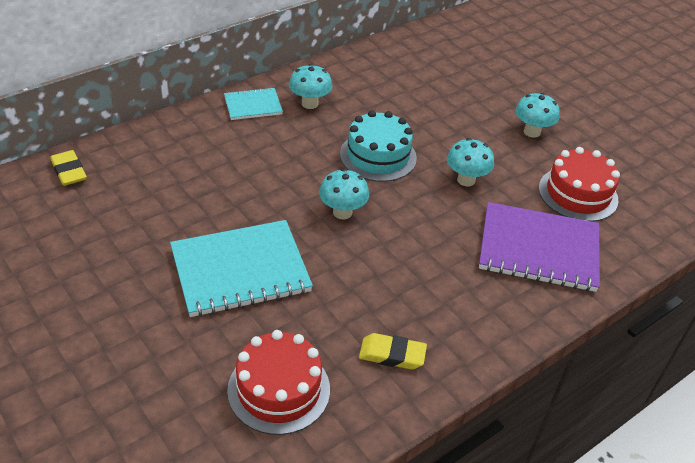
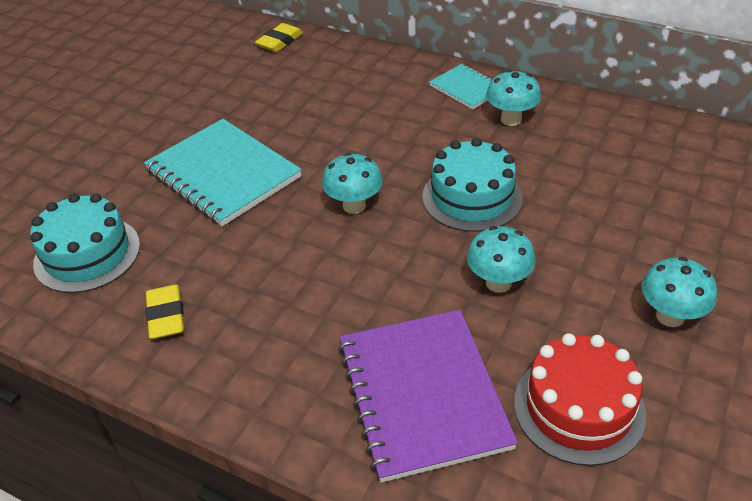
camera: 70 degrees right, 0 degrees up
red cake [227,330,330,435] -> turquoise cake [30,193,140,293]

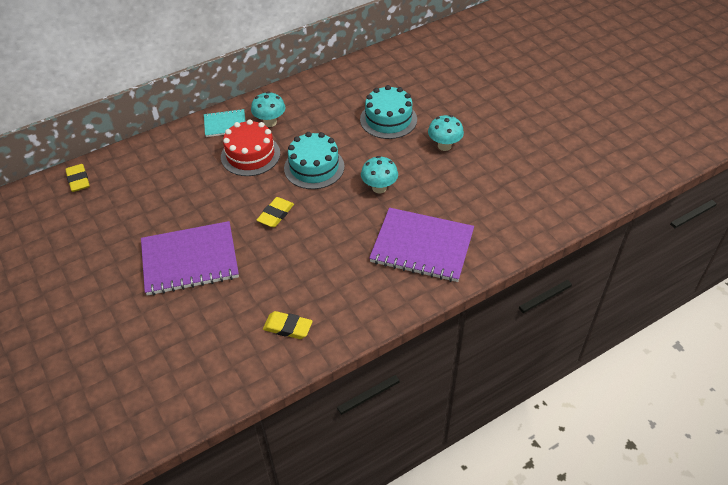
camera: 60 degrees left, 5 degrees up
turquoise cake [30,193,140,293] -> turquoise cake moved to [360,85,417,139]
turquoise notebook [144,119,302,226] -> purple notebook [141,221,239,296]
turquoise mushroom [322,153,383,214] -> yellow eraser [257,197,294,227]
red cake [514,333,646,466] -> red cake moved to [221,119,280,176]

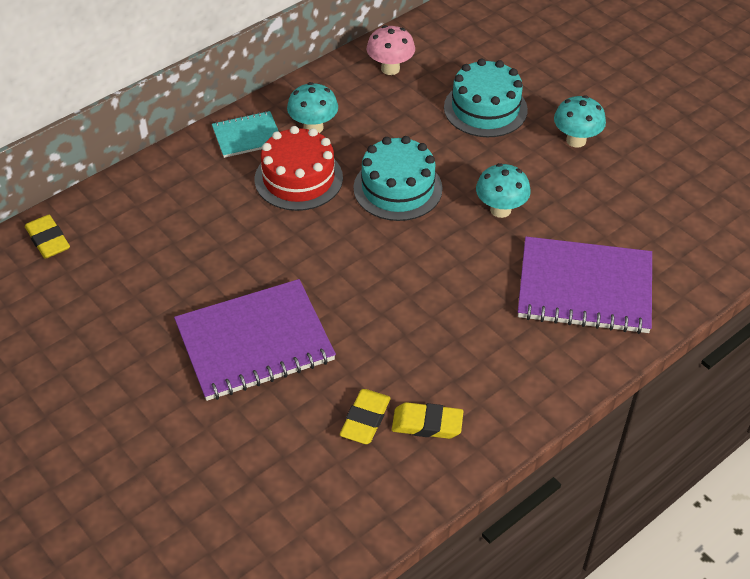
camera: 10 degrees left, 0 degrees up
yellow eraser [257,197,294,227] -> yellow eraser moved to [340,389,391,444]
none -> pink mushroom [367,25,415,75]

